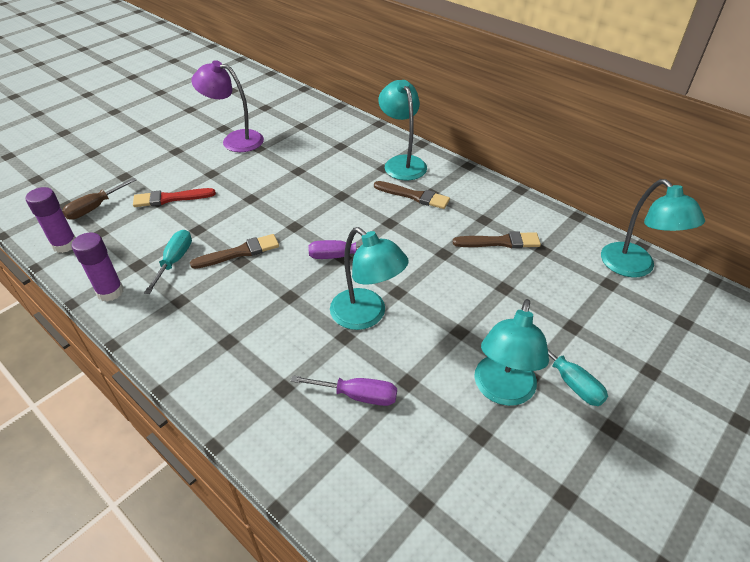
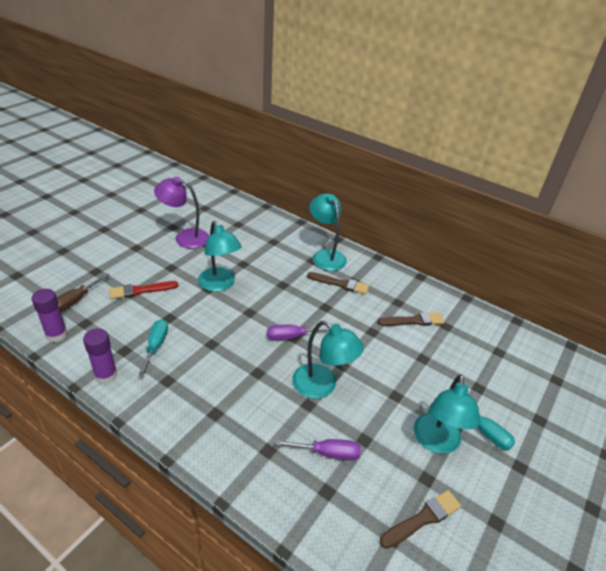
camera: 10 degrees left, 5 degrees down
brown brush [190,234,279,269] -> brown brush moved to [380,490,461,549]
turquoise lamp [601,179,705,277] -> turquoise lamp moved to [198,221,242,292]

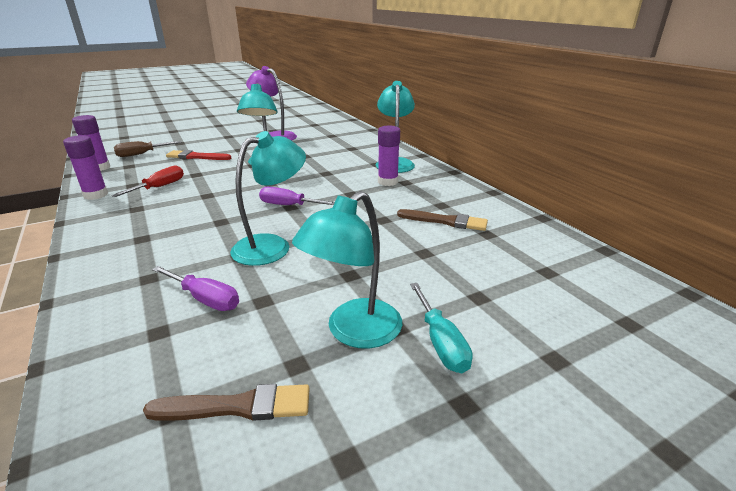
camera: 30 degrees right, 10 degrees down
turquoise screwdriver [138,319,168,377] -> red screwdriver [112,165,184,197]
turquoise lamp [292,321,364,399] -> turquoise lamp turned 105 degrees counterclockwise [230,131,306,266]
brown brush [307,272,369,295] -> purple glue stick [378,126,400,186]

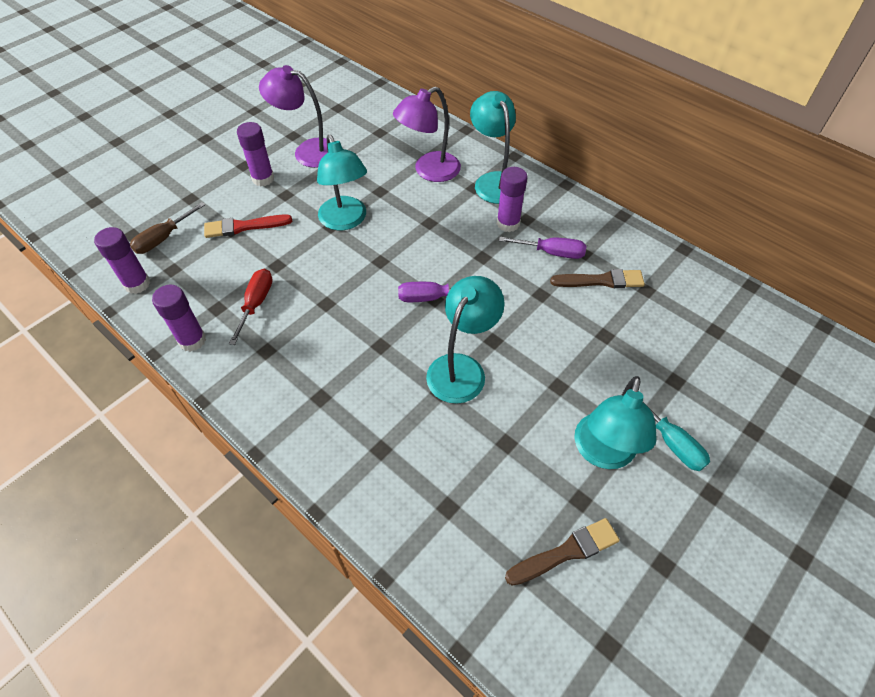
camera: 20 degrees left, 25 degrees up
purple screwdriver [152,266,239,311] -> purple screwdriver moved to [499,237,587,259]
none -> purple glue stick [237,122,274,186]
none -> purple lamp [393,87,461,182]

